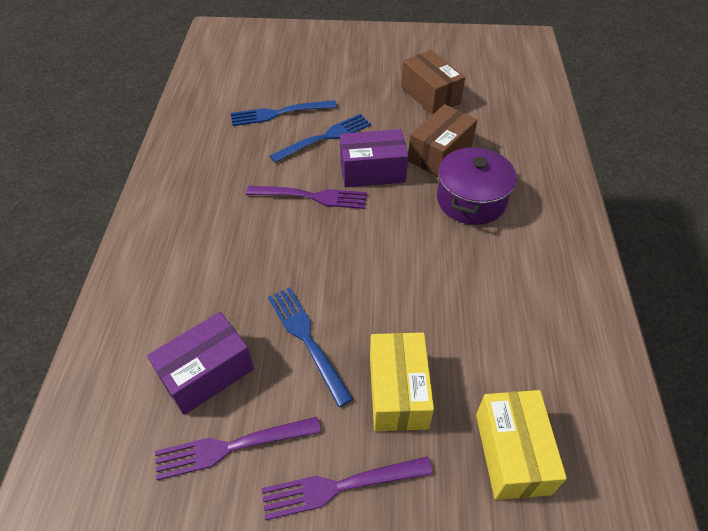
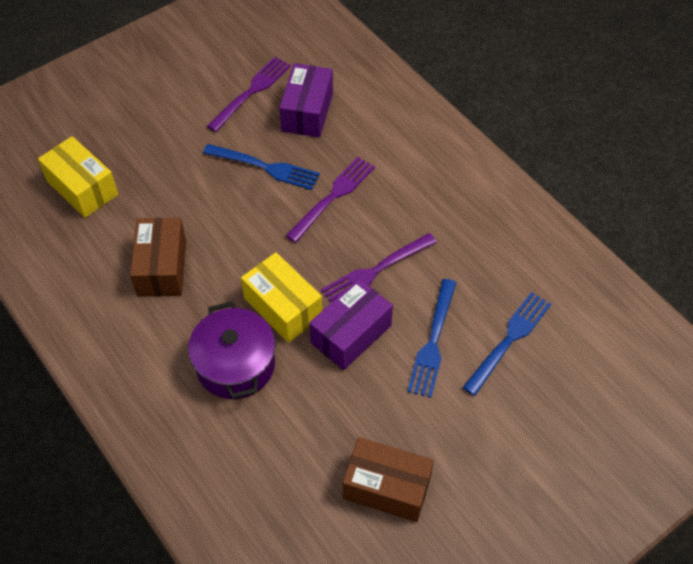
camera: 140 degrees right, 5 degrees up
purple fork [261,457,433,520] -> purple fork moved to [286,157,375,243]
yellow box [370,332,434,431] -> yellow box moved to [241,252,322,343]
brown box [408,104,477,177] -> brown box moved to [130,218,186,297]

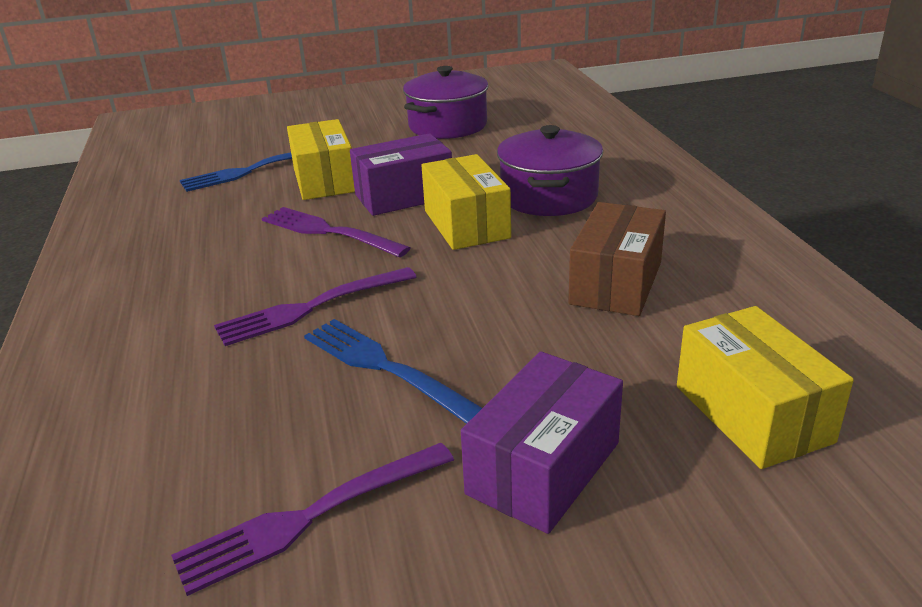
camera: 155 degrees left, 25 degrees down
purple box [279,63,333,138] -> purple box moved to [461,351,623,534]
purple fork [321,233,437,302] -> purple fork turned 135 degrees counterclockwise [262,207,410,257]
brown box [343,437,434,522] -> purple pot [403,66,489,139]
blue fork [407,279,456,398] -> yellow box [287,119,355,200]

